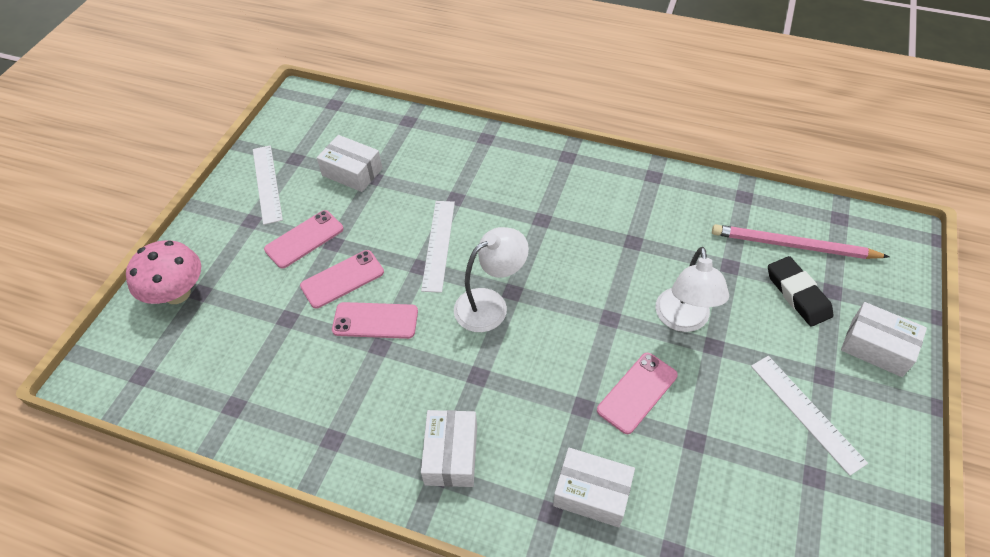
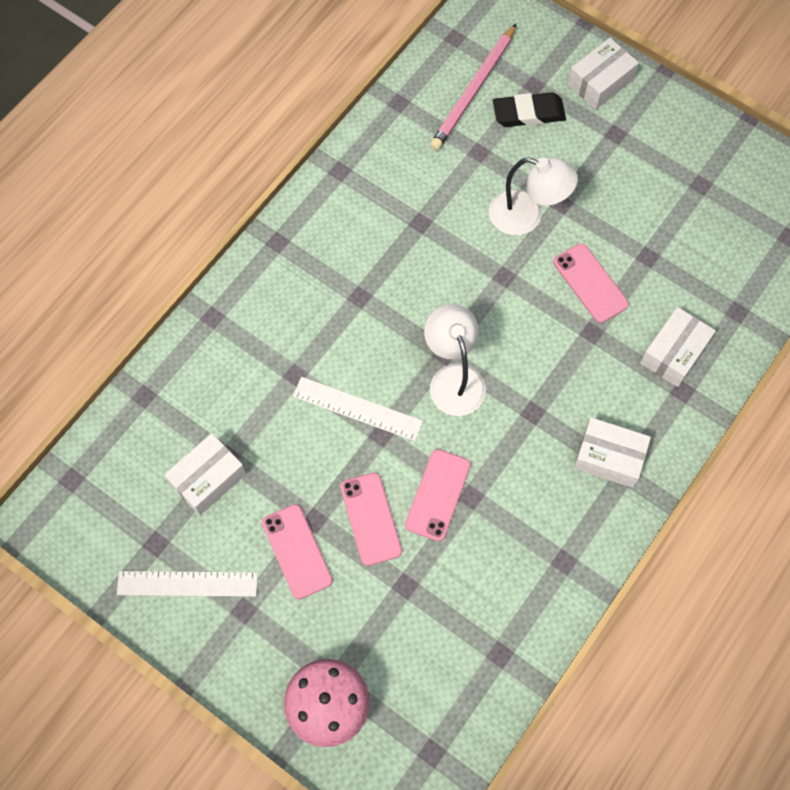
camera: 75 degrees left, 15 degrees up
white ruler [751,356,868,476] -> none

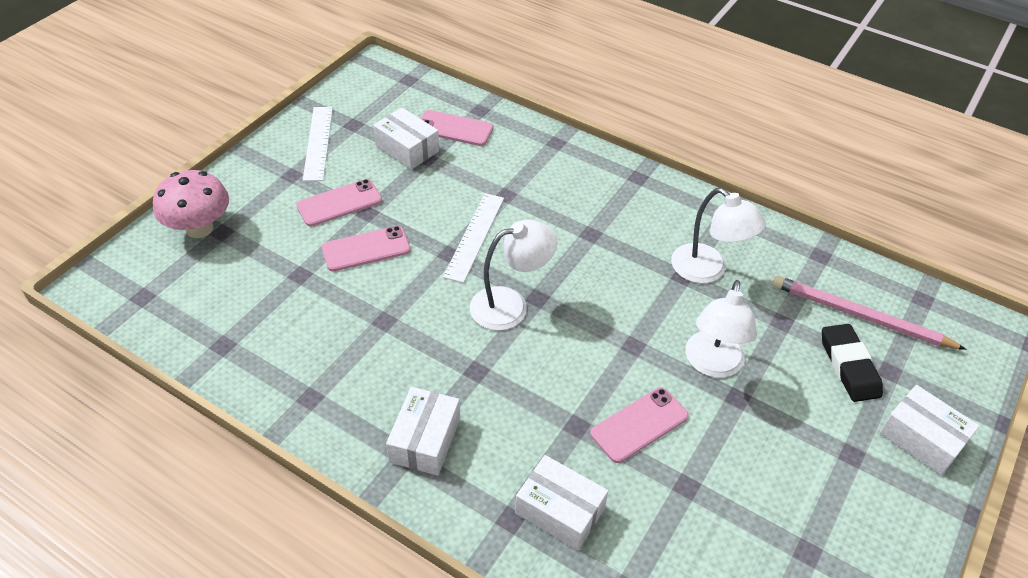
camera: 85 degrees right, 20 degrees down
pink phone [405,449,471,541] -> pink phone moved to [421,110,493,146]
none -> white lamp [671,188,766,283]

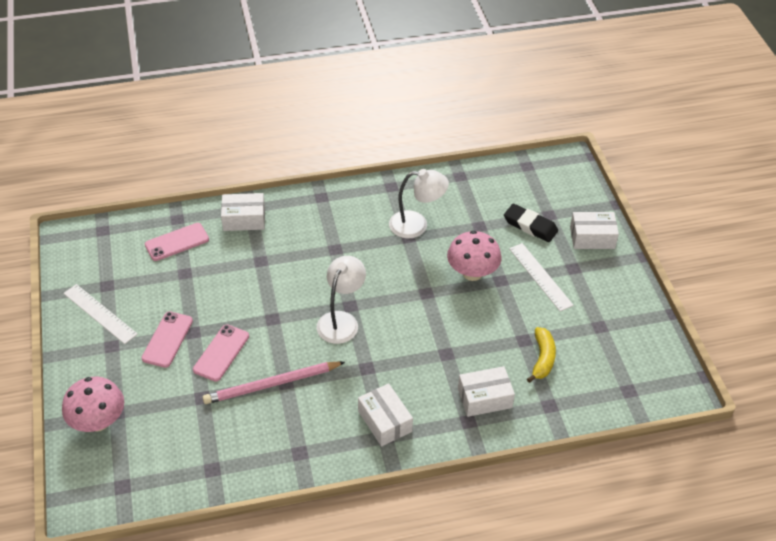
camera: 45 degrees left, 0 degrees up
white box [373,107,439,170] -> white box moved to [221,193,265,231]
white ruler [443,193,504,283] -> white ruler moved to [509,243,574,311]
pink phone [590,387,689,463] -> none
white lamp [685,280,757,378] -> pink mushroom [447,231,502,281]
pink pencil [772,276,967,350] -> pink pencil moved to [202,362,345,404]
none -> yellow banana [527,327,556,383]

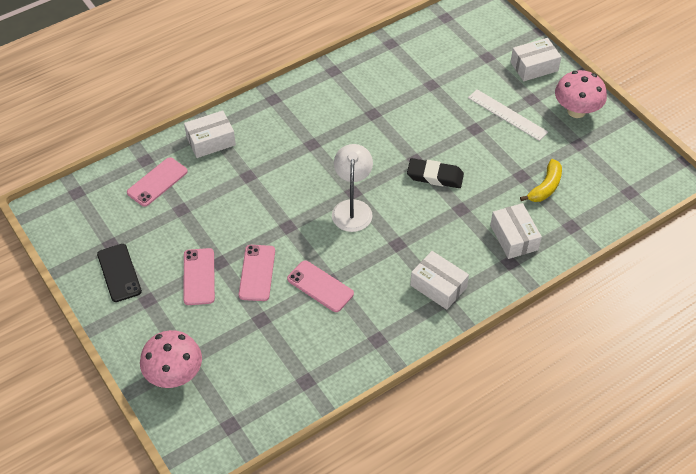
camera: 20 degrees left, 5 degrees up
white ruler [63,284,138,344] -> black phone [97,244,142,302]
pink pencil [202,362,345,404] -> pink phone [287,260,354,312]
white lamp [389,169,449,238] -> none
pink mushroom [447,231,502,281] -> pink mushroom moved to [555,70,607,118]
white box [458,366,515,417] -> white box turned 75 degrees counterclockwise [490,203,542,259]
black eraser [504,204,558,242] -> black eraser moved to [407,158,464,188]
yellow banana [527,327,556,383] -> yellow banana turned 45 degrees clockwise [520,159,562,202]

